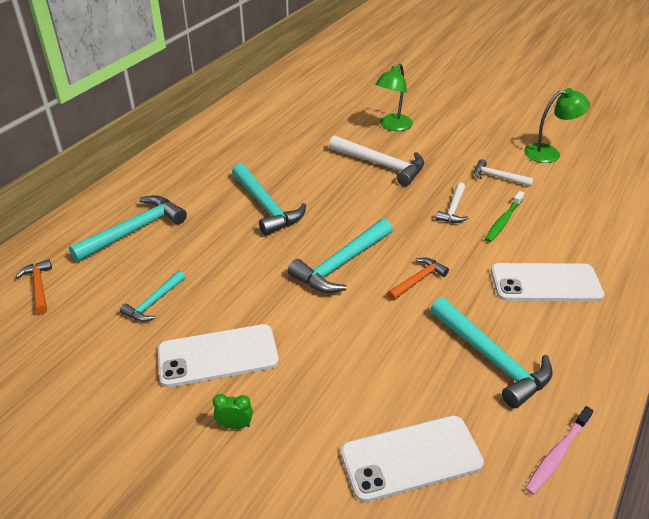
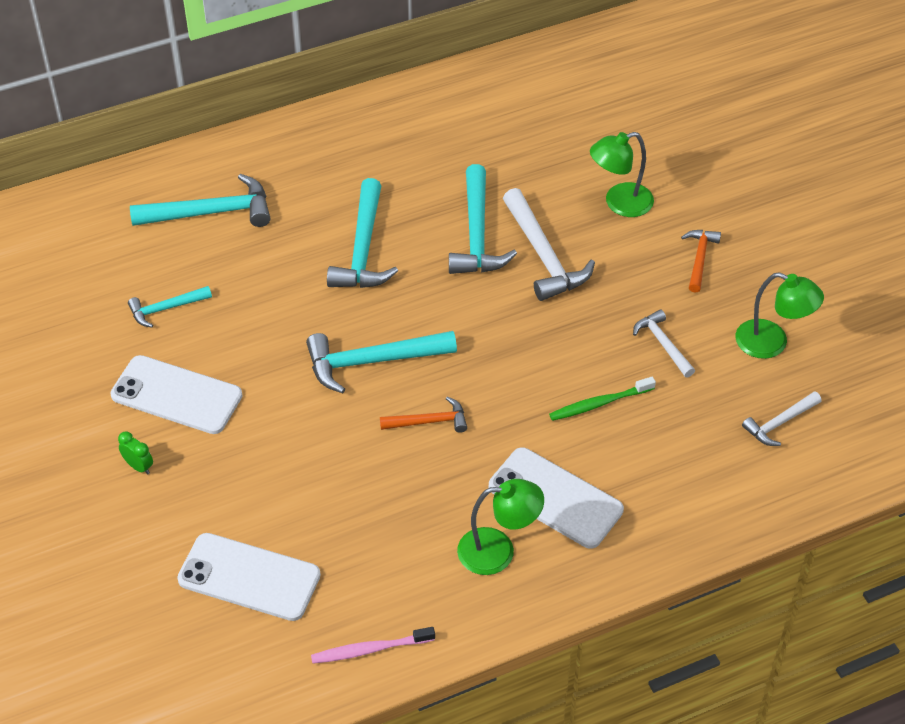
camera: 35 degrees right, 10 degrees up
orange hammer [15,259,52,314] -> orange hammer moved to [681,230,721,293]
turquoise hammer [430,297,553,408] -> turquoise hammer moved to [449,164,517,274]
white hammer [436,182,468,223] -> white hammer moved to [742,391,822,446]
none -> green lamp [457,479,544,575]

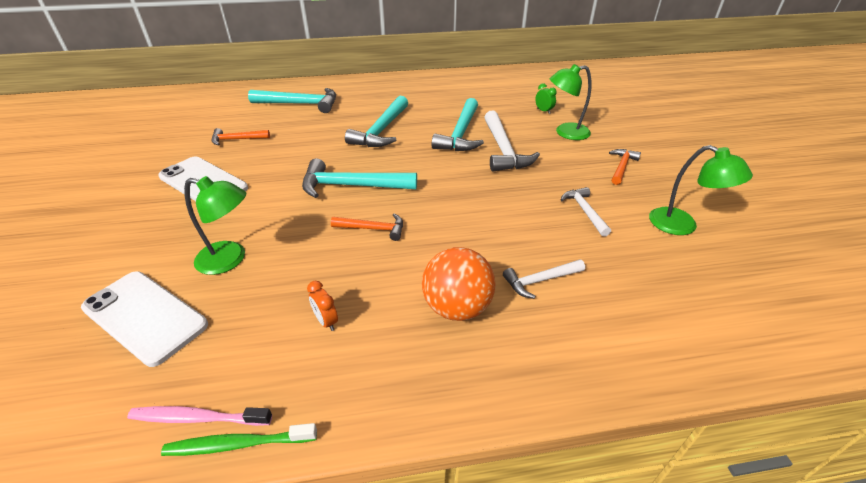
camera: 15 degrees right, 10 degrees down
green clock [118,431,153,474] -> green clock moved to [535,83,557,114]
turquoise hammer [128,286,212,328] -> orange hammer [211,128,270,145]
green lamp [457,479,544,575] -> green lamp moved to [184,176,246,275]
white phone [489,447,624,549] -> orange ball [422,247,496,321]
green toothbrush [549,377,656,421] -> green toothbrush moved to [161,423,317,456]
white hammer [742,391,822,446] -> white hammer moved to [503,259,585,299]
none -> orange clock [307,281,338,331]

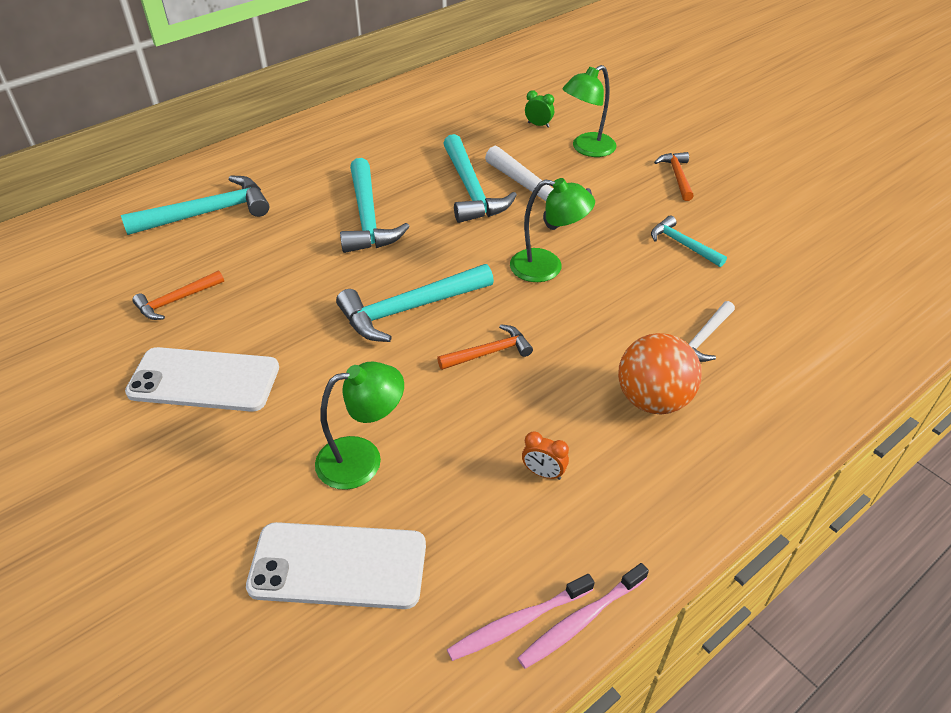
camera: 30 degrees left, 5 degrees up
green toothbrush [161,423,317,456] -> pink toothbrush [517,563,649,669]
white hammer [561,187,611,237] -> turquoise hammer [651,216,727,267]
green lamp [649,145,753,235] -> green lamp moved to [510,178,595,282]

